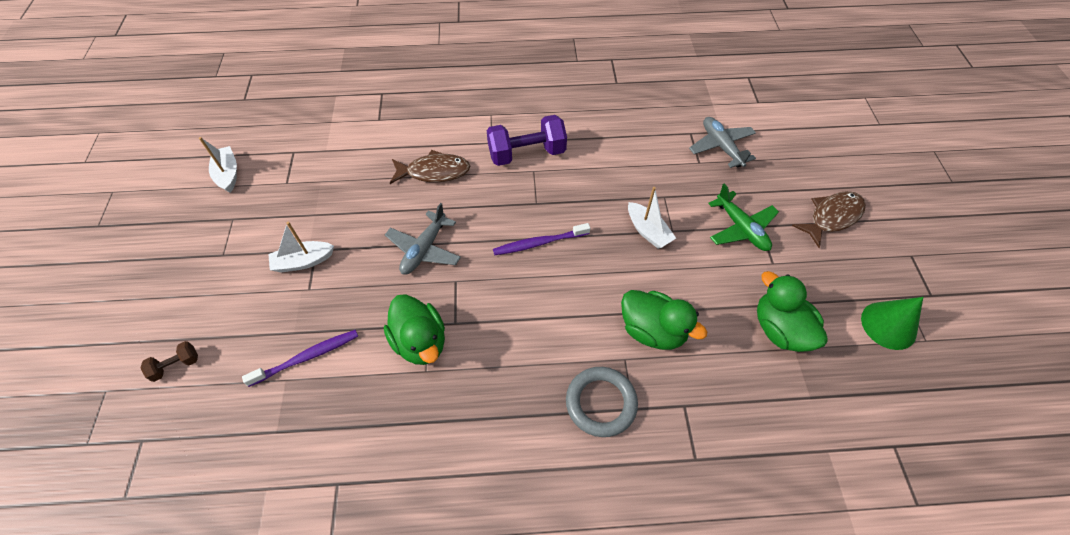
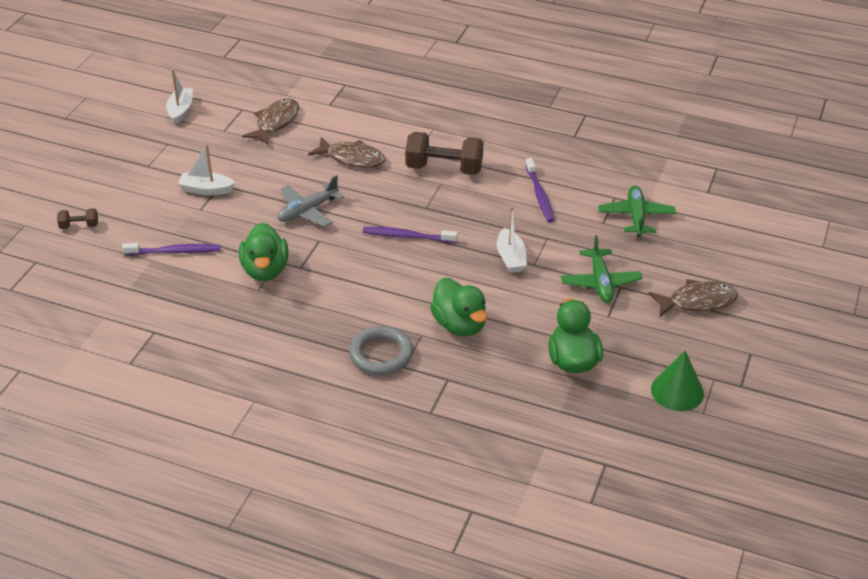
camera: 25 degrees right, 15 degrees down
purple dumbbell [486,115,567,166] -> brown dumbbell [405,132,483,175]
grey plane [689,117,756,168] -> green plane [598,185,676,237]
none -> brown fish [242,98,299,145]
none -> purple toothbrush [525,158,554,222]

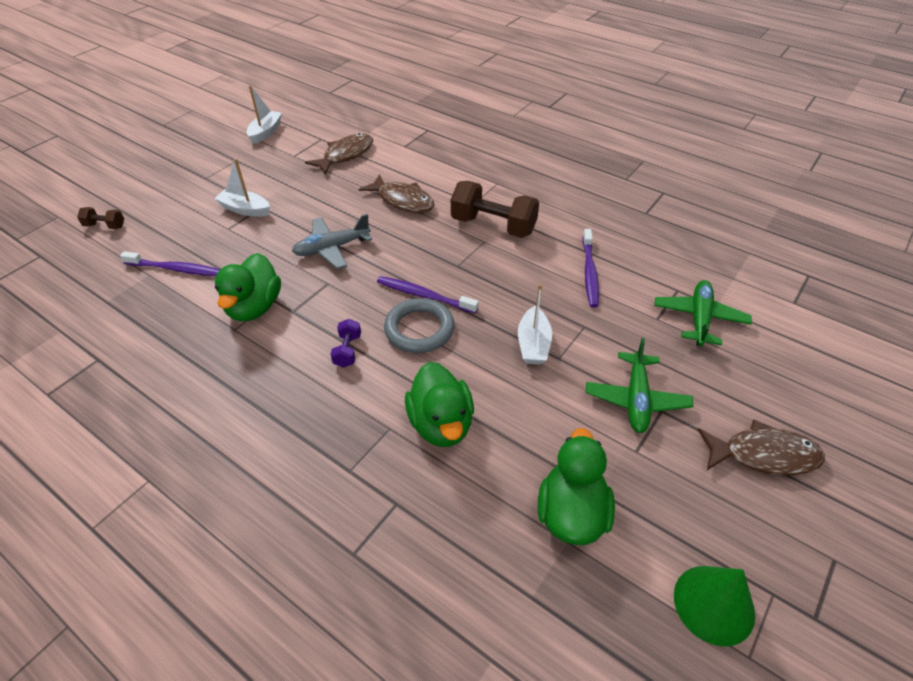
camera: 15 degrees right, 5 degrees up
grey ring [349,326,413,375] -> grey ring moved to [384,298,454,353]
none -> purple dumbbell [330,319,361,368]

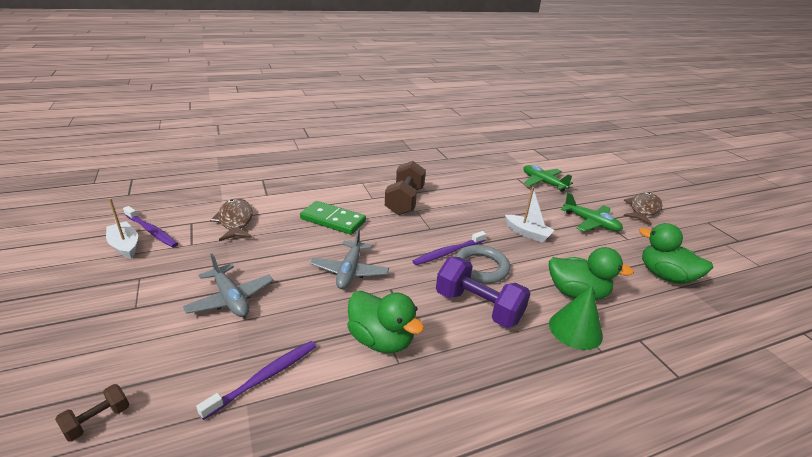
camera: 60 degrees left, 15 degrees down
white boat [214,159,270,217] -> grey plane [183,253,273,317]
purple dumbbell [330,319,361,368] -> purple dumbbell [436,257,530,328], size x2.09
brown fish [359,174,434,213] -> green domino [300,201,366,235]
brown dumbbell [451,181,539,238] -> brown dumbbell turned 45 degrees counterclockwise [385,161,426,215]
purple toothbrush [582,229,599,308] -> purple toothbrush moved to [123,206,178,248]
green cone [674,566,755,646] -> green cone moved to [549,285,603,350]

